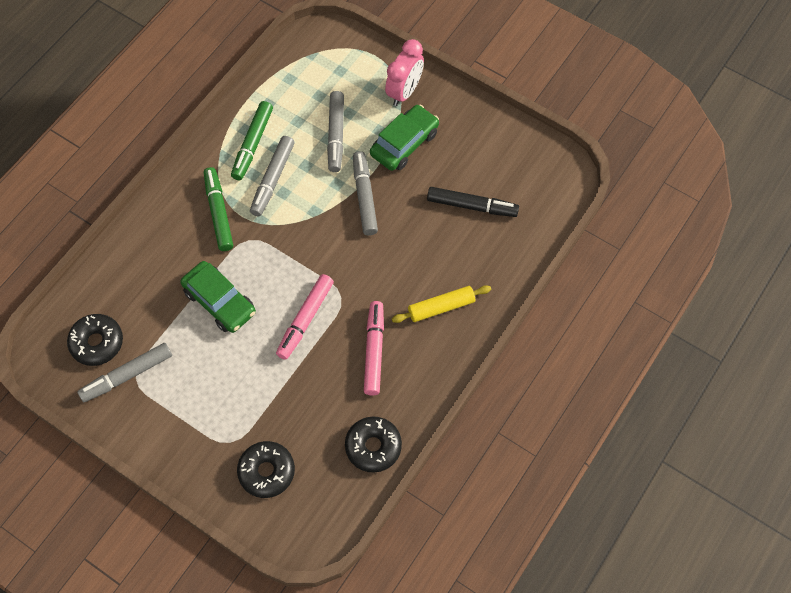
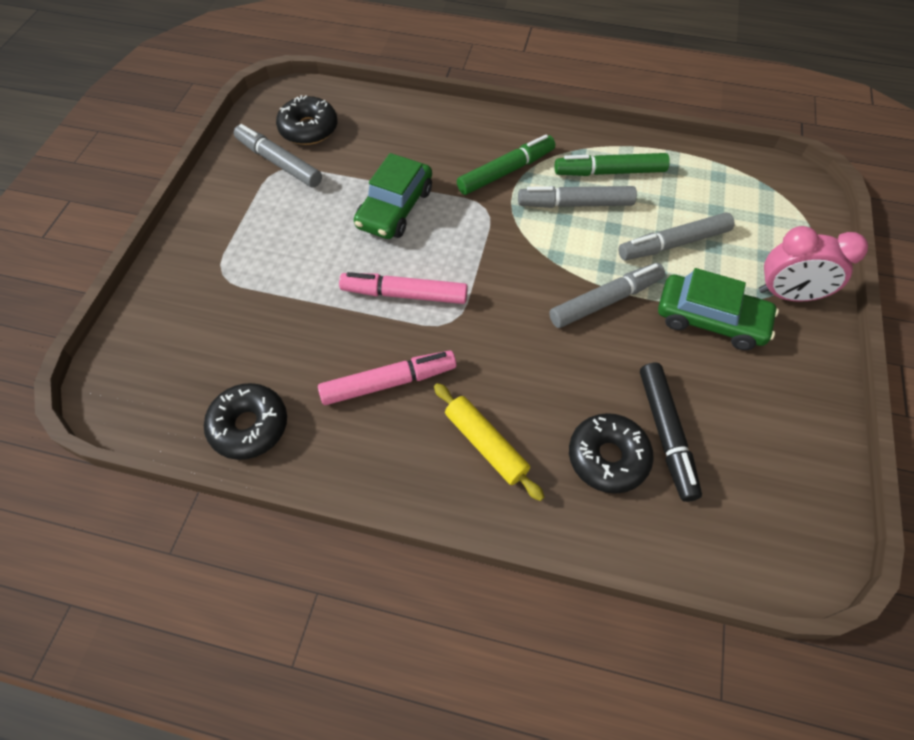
camera: 70 degrees right, 5 degrees down
black donut [237,441,295,498] -> black donut moved to [569,413,654,494]

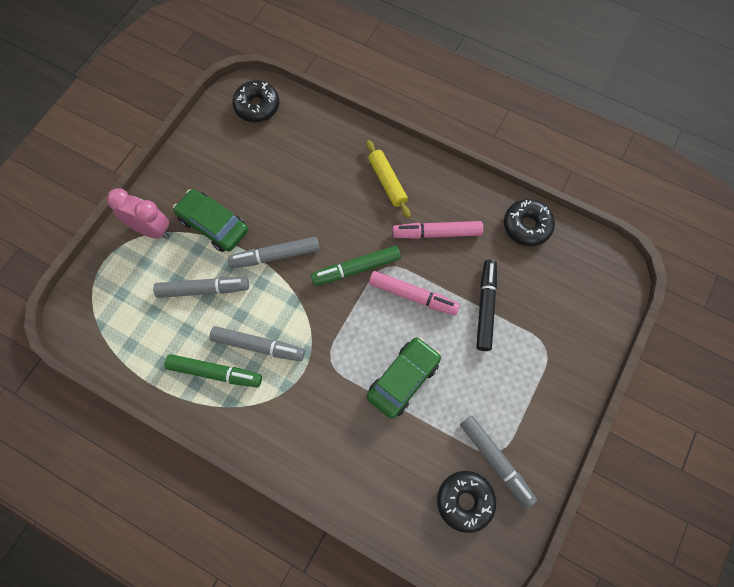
camera: 165 degrees left, 10 degrees up
green marker [457,135,555,195] -> green marker moved to [311,246,401,286]
black donut [569,413,654,494] -> black donut moved to [232,80,279,122]
black marker [640,363,702,502] -> black marker moved to [476,260,497,351]

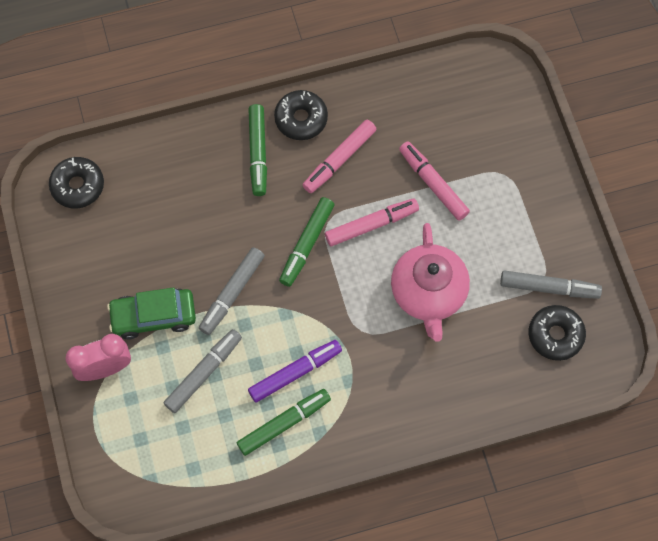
camera: 45 degrees left, 0 degrees up
grey marker [209,326,305,361] -> purple marker [248,340,342,403]
yellow rolling pin [366,140,411,218] -> green marker [249,104,267,196]
green car [367,337,441,419] -> pink teapot [391,223,470,342]
black marker [476,260,497,351] -> pink marker [399,141,470,221]
black donut [504,199,555,246] -> black donut moved to [274,90,328,140]

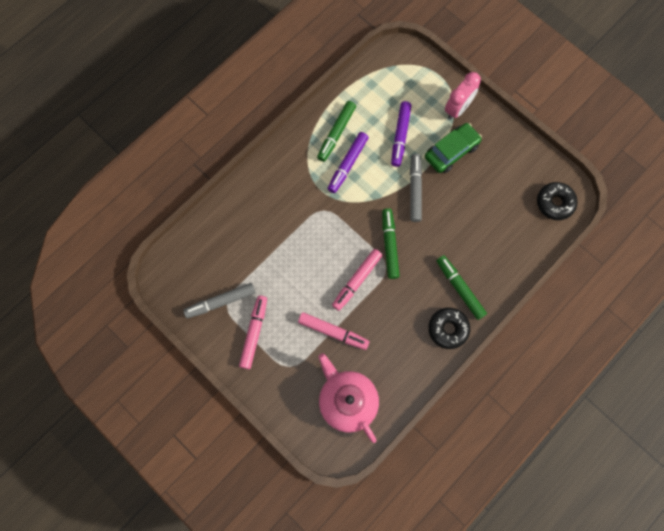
camera: 150 degrees right, 5 degrees up
grey marker [164,329,242,413] -> purple marker [391,101,412,167]
pink marker [303,120,377,193] -> pink marker moved to [239,295,267,369]
pink teapot [391,223,470,342] -> pink teapot moved to [318,353,379,443]
black donut [529,305,586,361] -> none

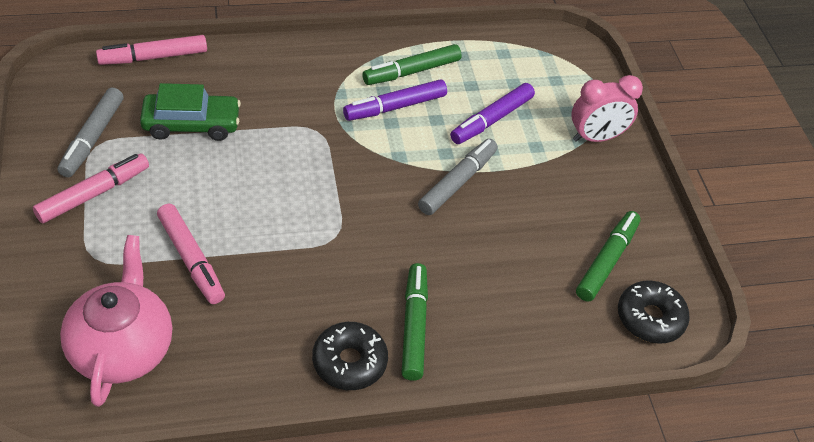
camera: 30 degrees right, 25 degrees down
grey marker [183,283,256,318] -> grey marker turned 90 degrees counterclockwise [57,87,124,178]
pink marker [332,249,383,311] -> pink marker moved to [96,35,207,65]
green marker [382,208,400,279] -> green marker moved to [576,211,641,302]
green car [425,123,482,173] -> green car moved to [140,83,241,141]

